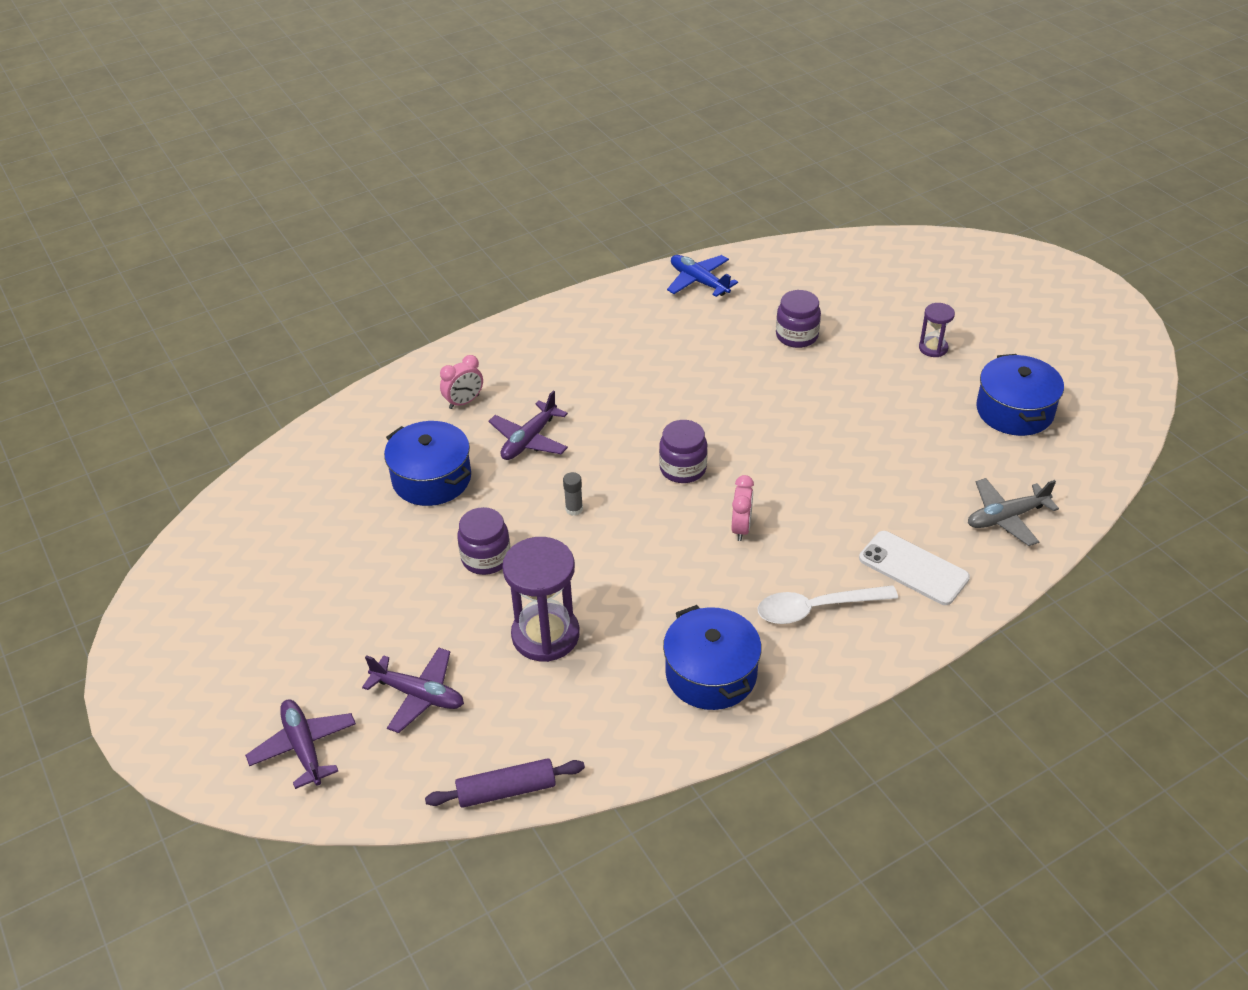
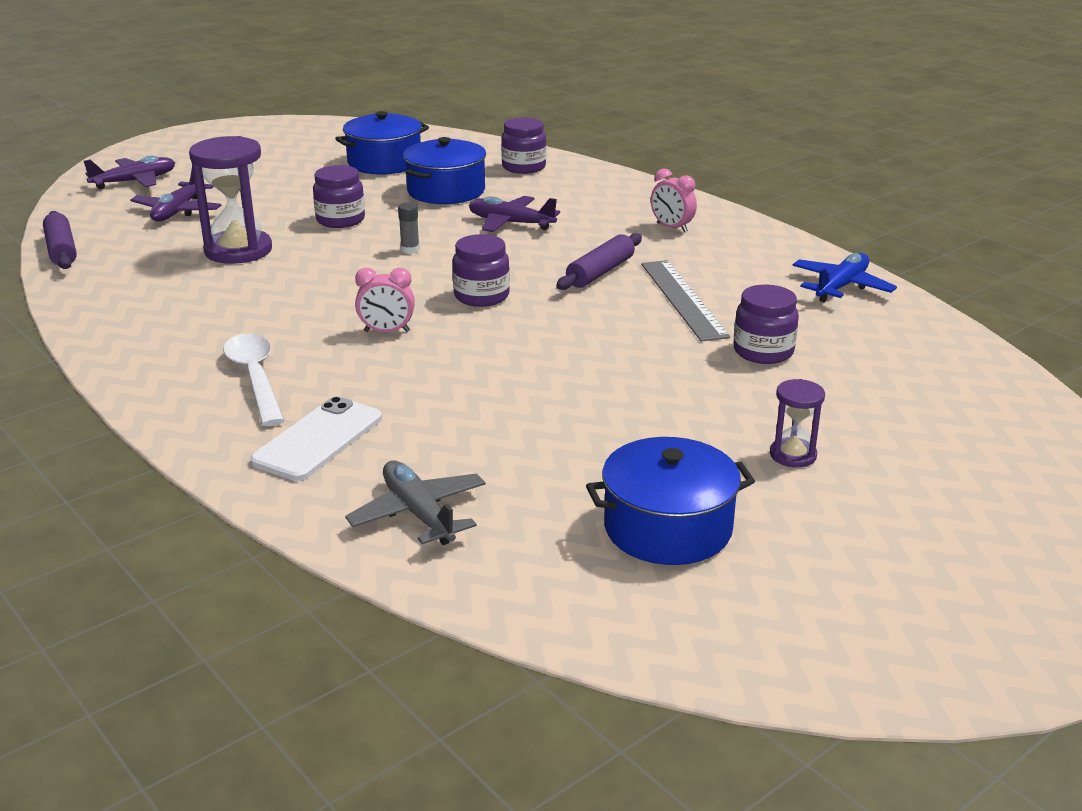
camera: 80 degrees right, 15 degrees down
pink clock [440,355,483,409] -> pink clock moved to [651,169,697,233]
blue pot [663,605,762,710] -> blue pot moved to [335,111,429,175]
none -> purple jar [501,117,546,174]
none -> purple rolling pin [556,233,642,290]
none -> grey ruler [641,260,730,342]

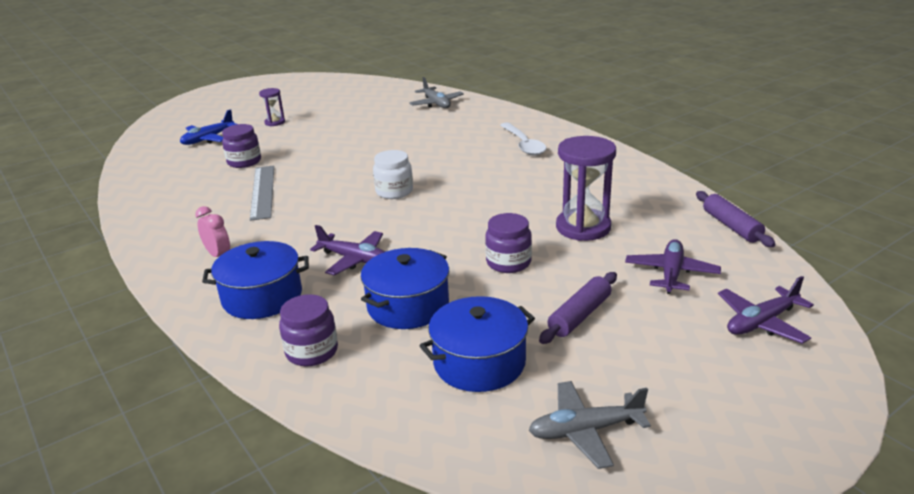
camera: 175 degrees left, 0 degrees up
white phone [250,397,382,481] -> none
pink clock [355,268,415,332] -> none
grey glue stick [398,203,420,254] -> none
purple jar [453,234,510,307] -> white jar [373,150,413,199]
purple rolling pin [556,233,642,290] -> purple rolling pin moved to [539,272,617,344]
blue pot [586,437,755,565] -> blue pot moved to [202,241,309,319]
blue plane [792,253,897,302] -> blue plane moved to [180,109,237,145]
none -> grey plane [528,381,651,469]

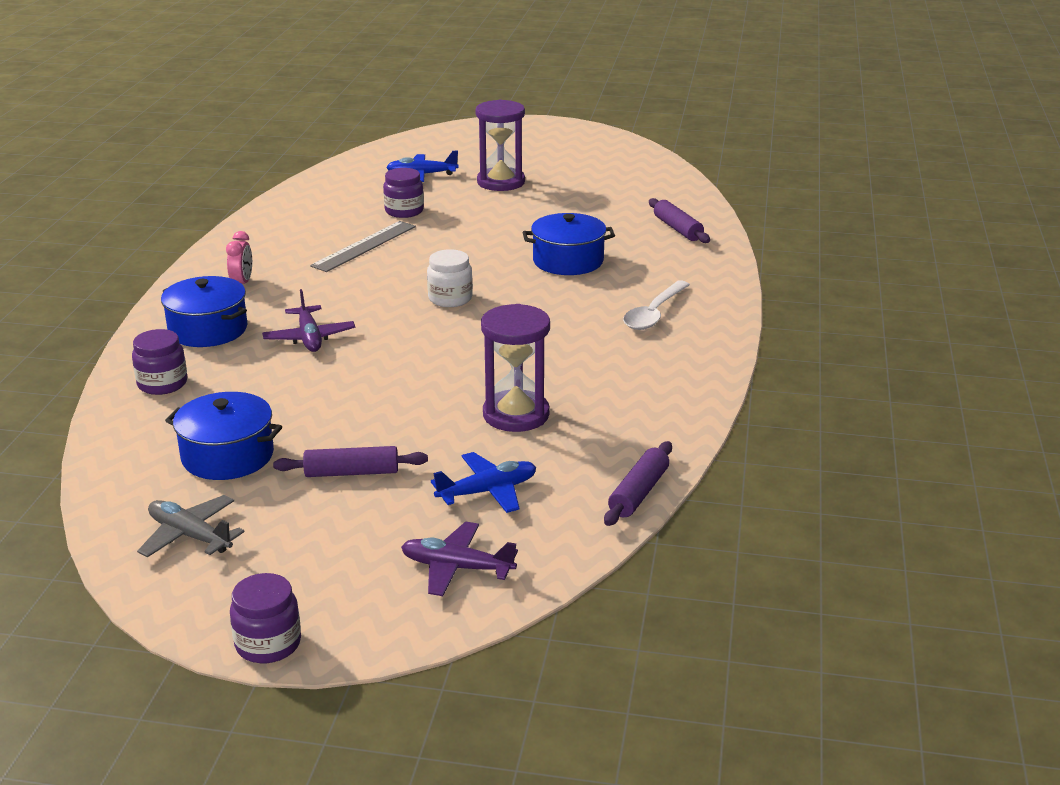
camera: 45 degrees right, 0 degrees up
purple hourglass [259,88,285,126] -> purple hourglass [475,100,525,191], size x1.94
blue pot [361,248,449,329] -> blue pot moved to [523,213,615,275]
grey plane [409,77,464,108] -> purple rolling pin [649,198,710,243]
purple jar [485,213,532,273] -> purple jar moved to [230,573,301,663]
purple plane [625,239,721,294] -> blue plane [431,452,536,513]

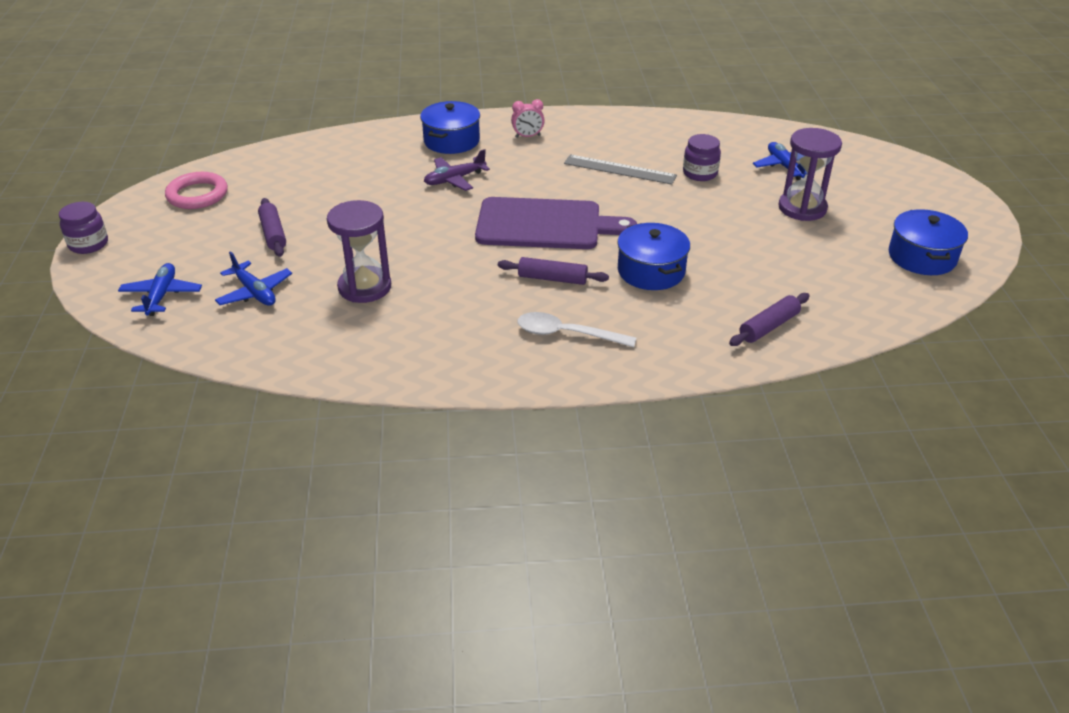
camera: 75 degrees right, 10 degrees up
purple jar [132,329,187,395] -> none
grey plane [137,495,244,557] -> pink ring [165,172,228,209]
blue pot [165,392,282,480] -> blue pot moved to [889,209,968,275]
purple plane [401,522,518,596] -> blue plane [118,263,202,316]
white jar [427,249,473,307] -> purple cutting board [475,197,637,249]
purple rolling pin [604,441,672,526] -> purple rolling pin moved to [498,257,609,285]

